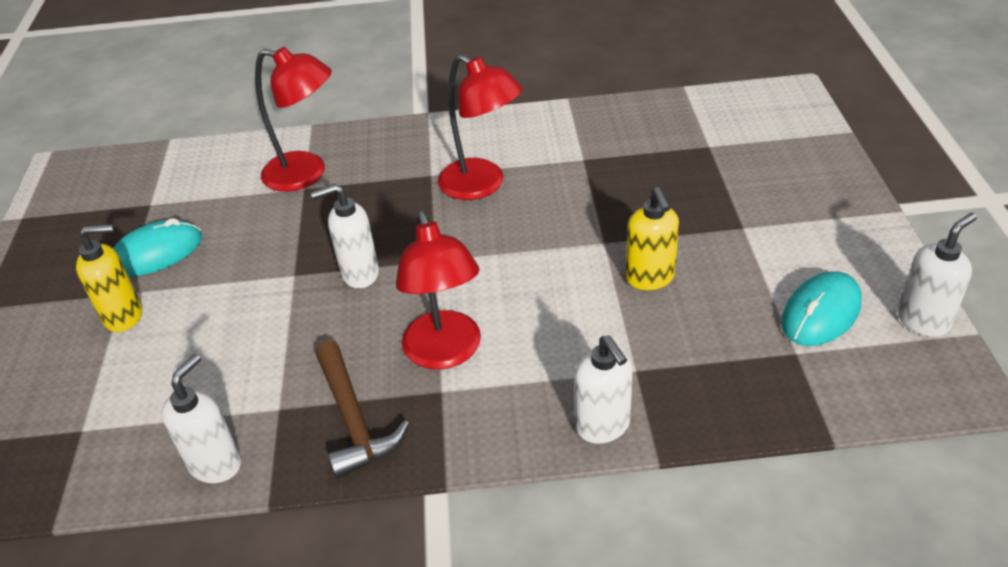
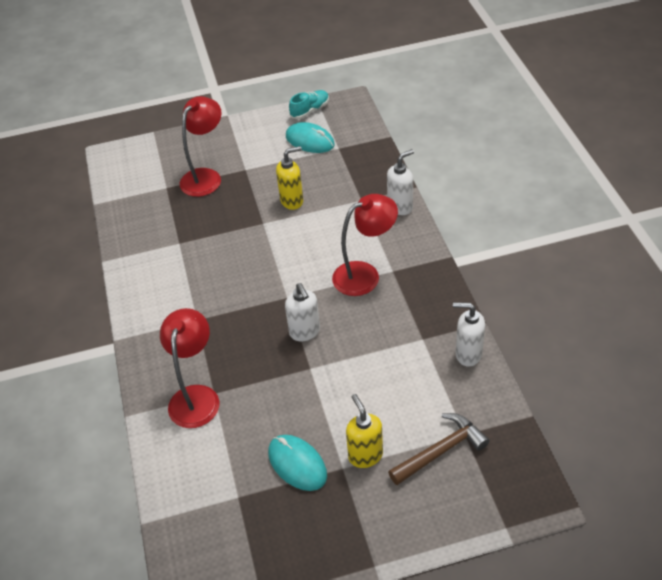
camera: 100 degrees left, 5 degrees up
brown hammer [315,341,409,478] -> brown hammer moved to [388,413,489,485]
red lamp [438,54,523,200] -> red lamp moved to [180,96,222,197]
white soap dispenser [897,213,977,337] -> turquoise shoe [289,90,329,119]

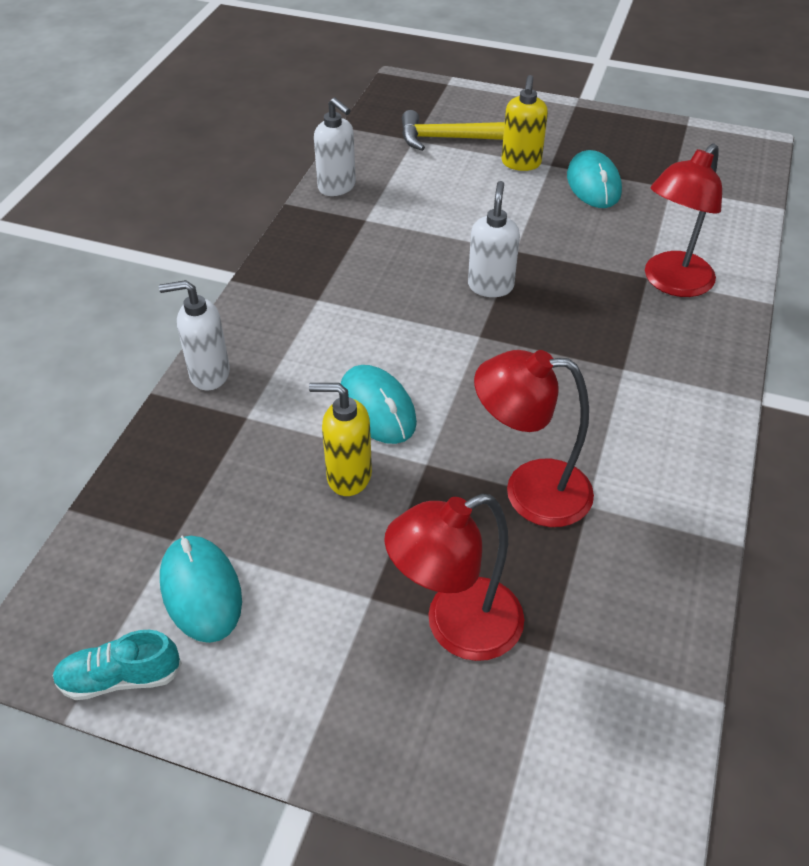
camera: 150 degrees left, 0 degrees up
red lamp [332,194,398,296] -> red lamp moved to [474,350,594,527]
brown hammer [388,413,489,485] -> yellow hammer [402,110,505,151]
none -> turquoise mouse [341,365,417,444]

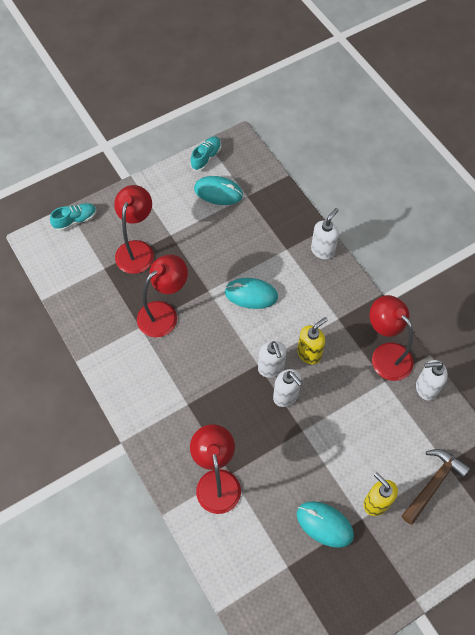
camera: 130 degrees right, 15 degrees up
yellow soap dispenser [309,383,372,496] -> yellow soap dispenser moved to [297,317,328,364]
yellow hammer [402,110,505,151] -> brown hammer [402,449,470,525]
none -> turquoise shoe [50,203,97,231]
none -> white soap dispenser [258,341,287,378]
none -> red lamp [370,295,414,381]

